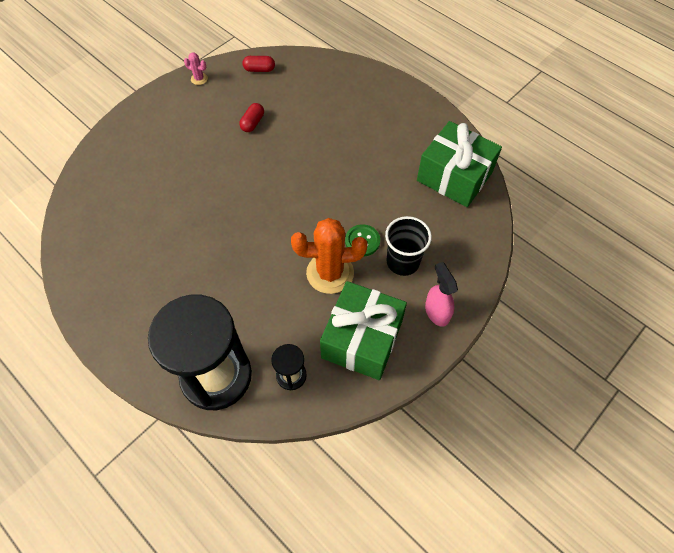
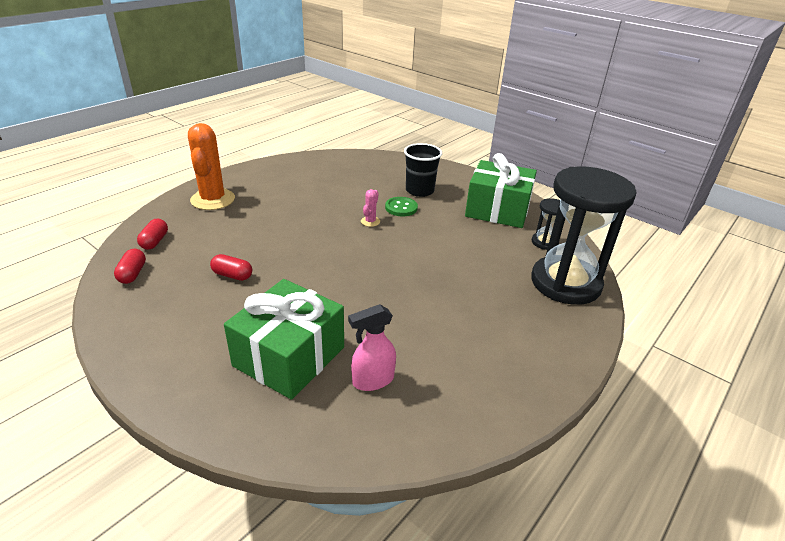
camera: 95 degrees left, 25 degrees down
pink cactus [184,53,208,85] -> pink cactus moved to [361,189,380,227]
orange cactus [291,218,367,294] -> orange cactus moved to [188,123,235,210]
green gift [417,121,502,207] -> green gift moved to [224,279,344,400]
pink spray bottle [425,262,458,327] -> pink spray bottle moved to [348,304,396,391]
none -> red capsule [137,219,168,250]

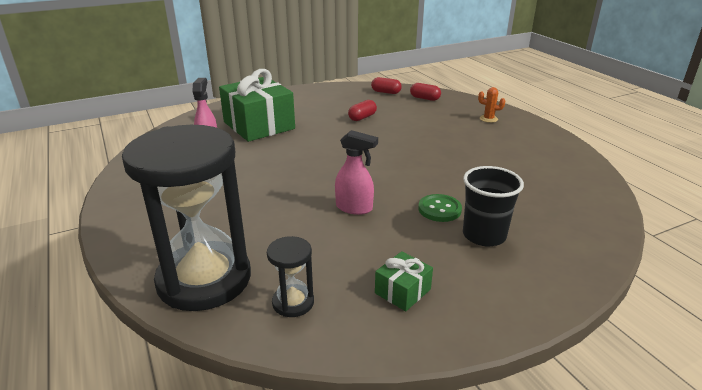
camera: 115 degrees right, 5 degrees down
orange cactus [188,123,235,210] -> orange cactus [478,87,505,123], size x0.44
pink cactus [361,189,380,227] -> none
green gift [465,153,537,228] -> green gift [375,251,433,311], size x0.45
none -> pink spray bottle [335,130,378,215]

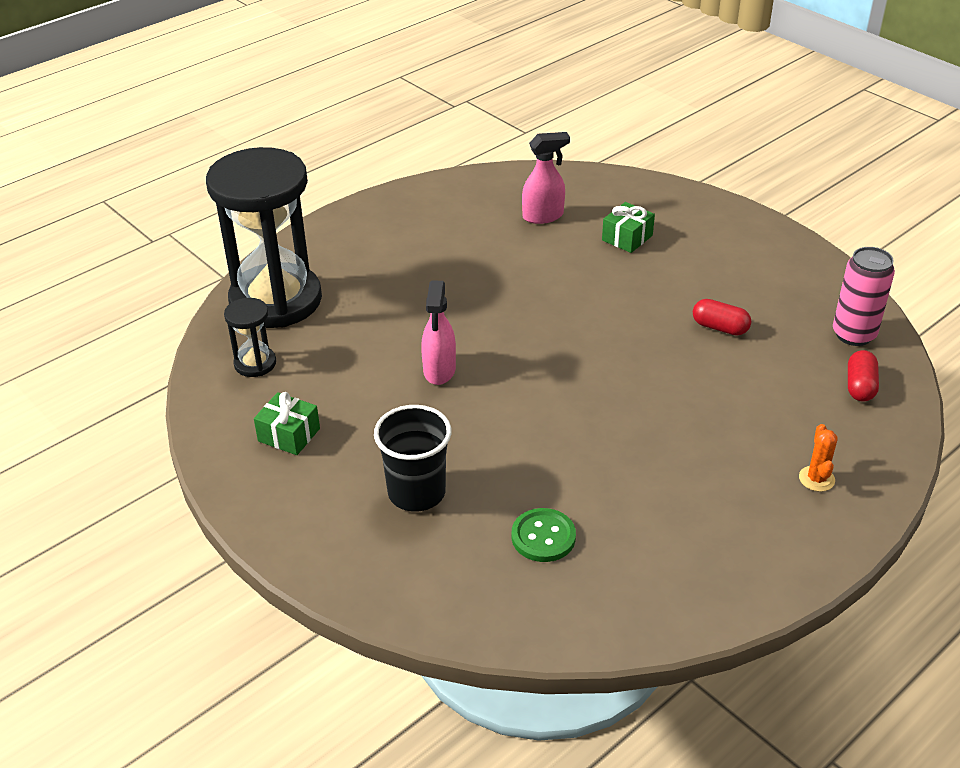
camera: 75 degrees right, 10 degrees up
green gift [219,69,295,142] -> green gift [602,202,655,253], size x0.45
red capsule [371,77,402,94] -> pink can [833,247,895,346]
green button [418,194,462,222] -> green button moved to [511,508,576,562]

